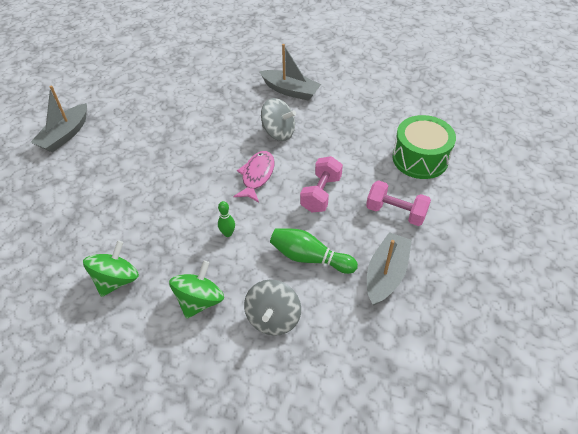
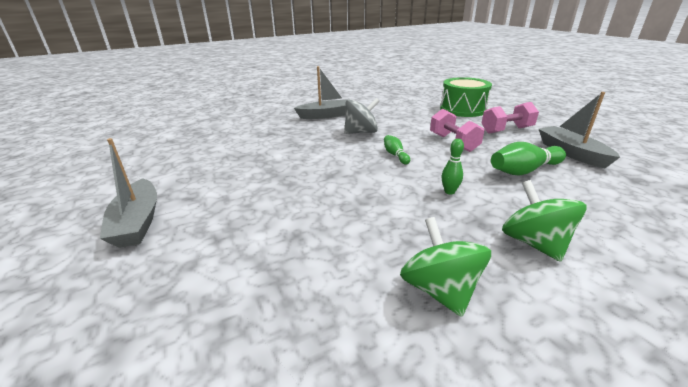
camera: 45 degrees left, 20 degrees down
pink fish [233,151,274,202] -> green bowling pin [384,135,410,164]
grey spinning top [244,280,301,336] -> none

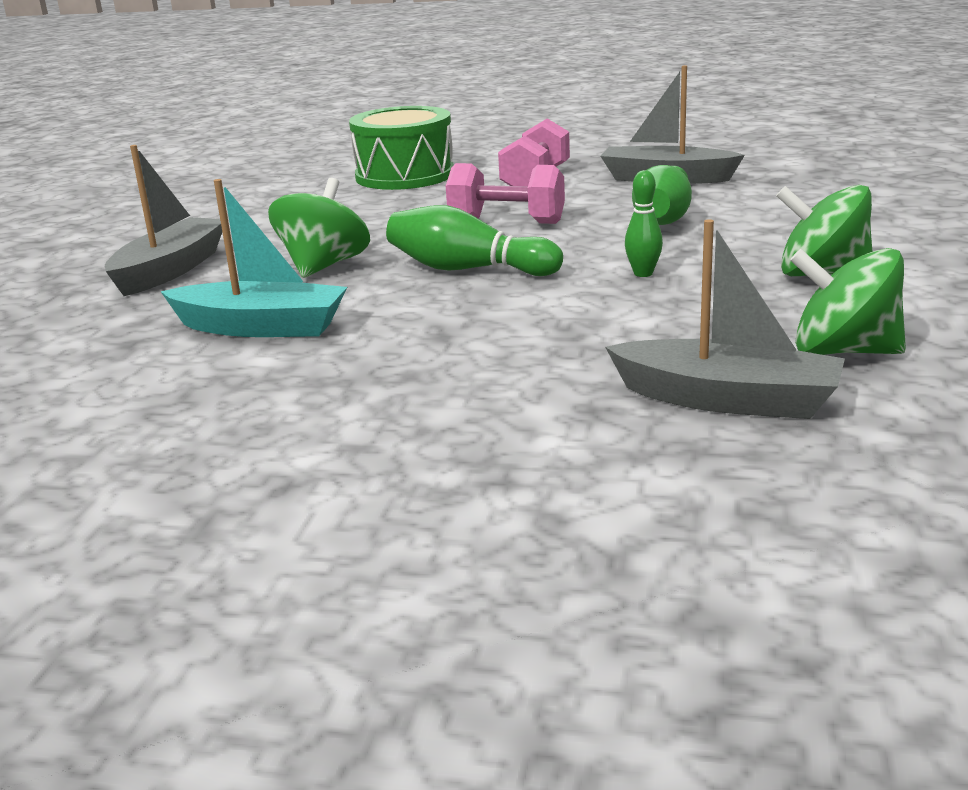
camera: 50 degrees left, 5 degrees down
grey boat [100,138,157,248] -> grey boat moved to [605,219,845,419]
grey spinning top [344,98,380,134] -> green spinning top [268,178,370,278]
green bowling pin [384,135,410,164] -> green bowling pin [386,205,563,276], size x1.77
none -> turquoise boat [161,179,347,337]

